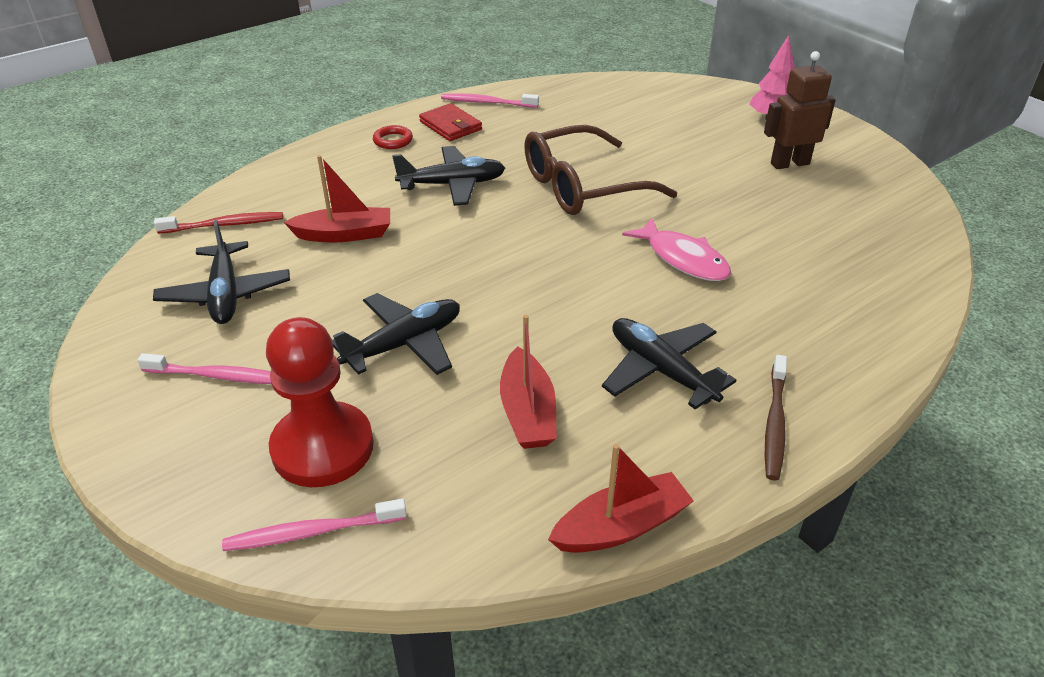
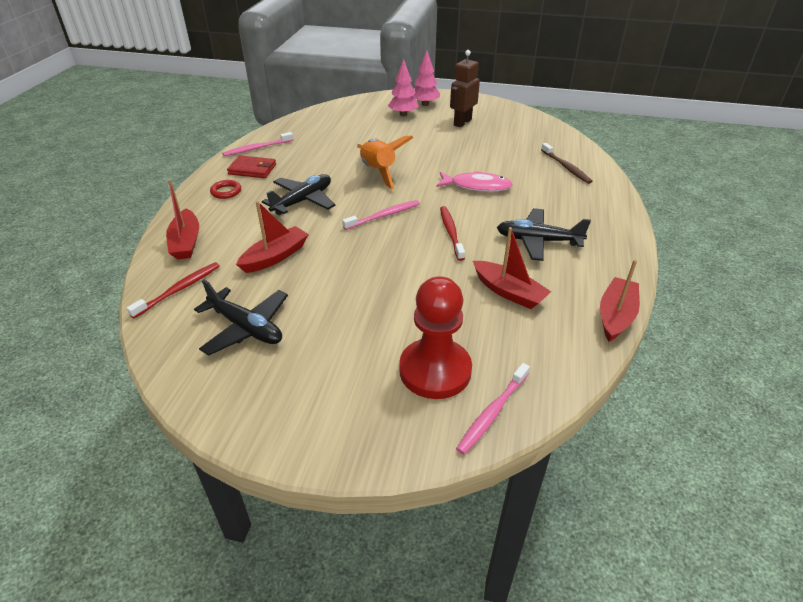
camera: 40 degrees left, 0 degrees up
pink toothbrush [137,353,271,384] -> pink toothbrush moved to [342,200,420,230]
black plane [332,293,460,375] -> none
brown glasses [524,125,677,215] -> orange rocket [357,136,413,189]
brown toothbrush [765,355,787,481] -> brown toothbrush moved to [541,143,592,184]
none -> red boat [166,179,199,260]
none -> pink tree [388,59,419,116]
none -> red toothbrush [440,206,465,261]

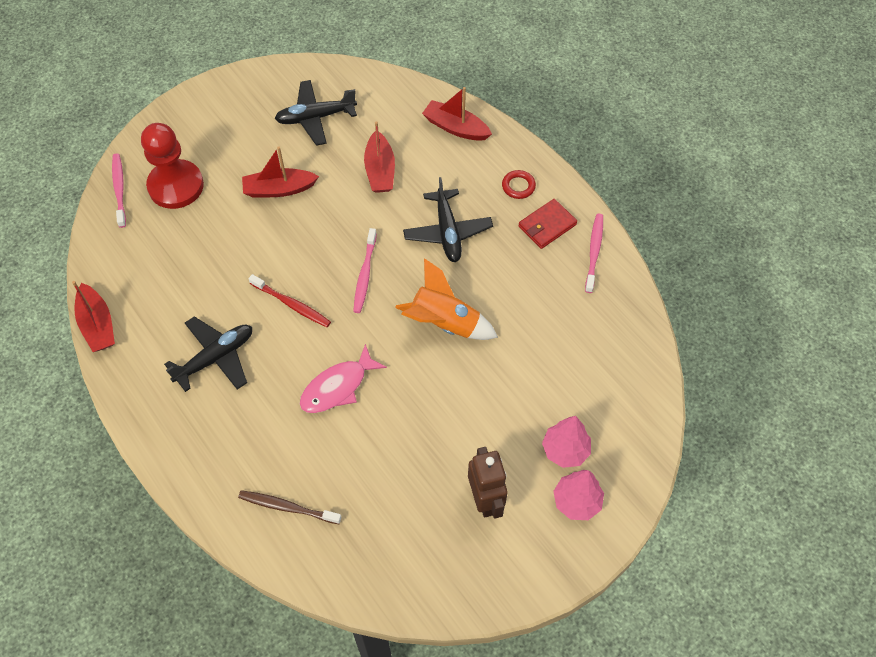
camera: 130 degrees right, 20 degrees up
red toothbrush [126,262,220,318] -> none
red boat [473,227,551,309] -> red boat moved to [242,147,319,198]

